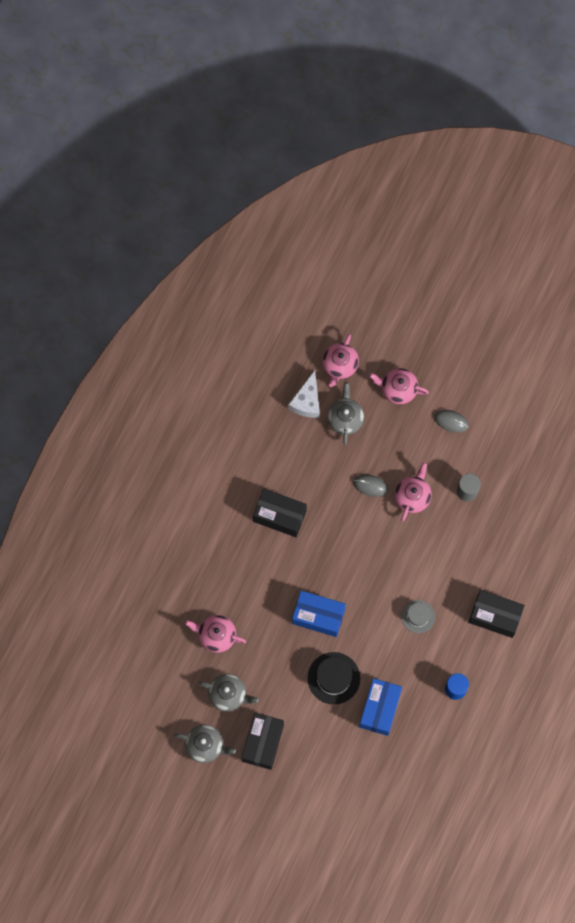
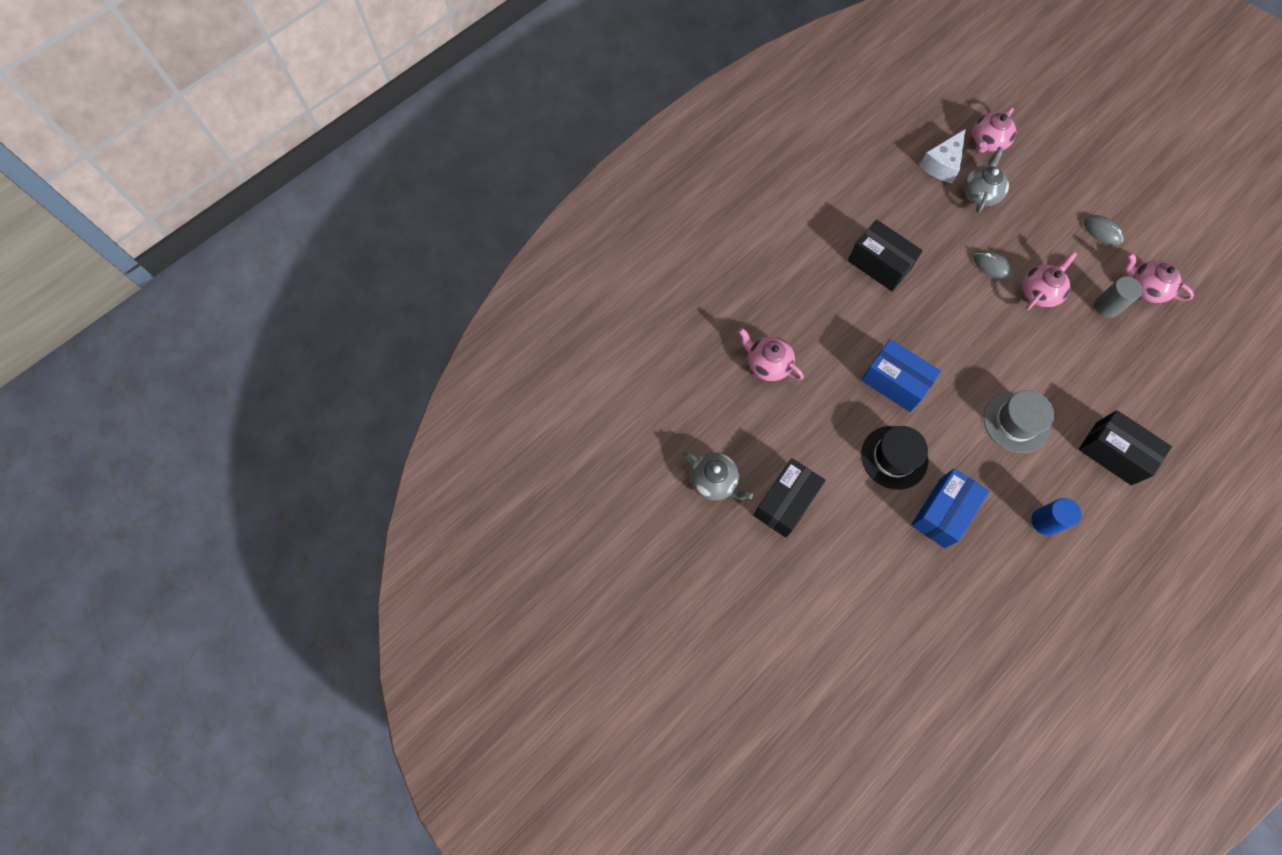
camera: 20 degrees right, 5 degrees down
grey teapot [198,674,259,711] -> none
pink teapot [369,368,429,404] -> pink teapot moved to [1124,252,1194,303]
grey hat [401,600,435,633] -> grey hat [984,390,1054,453], size x1.55

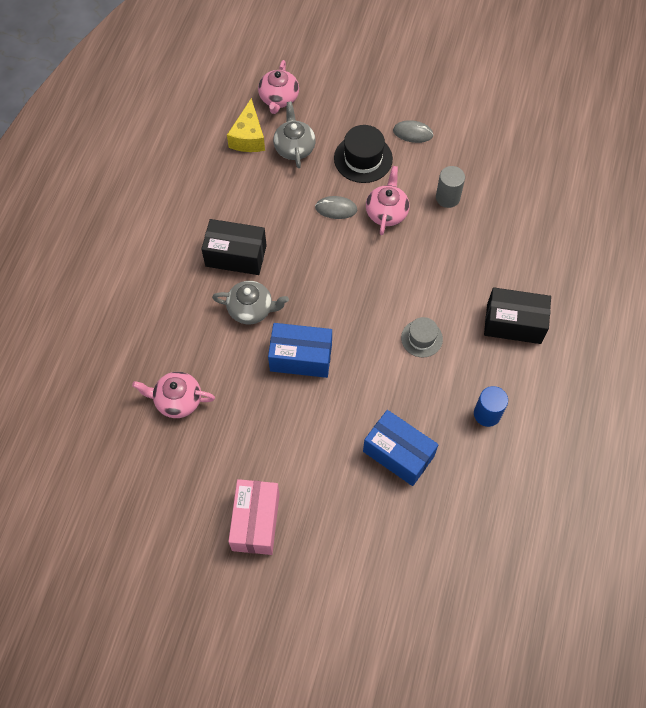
camera: 30 degrees left, 5 degrees down
grey teapot [683,452,753,501] -> grey teapot moved to [212,281,289,324]
black box [753,458,826,538] -> pink box [228,479,280,555]
black hat [861,426,928,490] -> black hat moved to [334,125,393,183]
blue box [911,468,990,548] -> blue box turned 60 degrees counterclockwise [363,410,438,486]
white cheese [920,130,965,183] -> yellow cheese [227,98,265,152]
grey hat [984,390,1054,453] -> grey hat [401,317,443,358], size x0.65
pink teapot [1124,252,1194,303] -> none

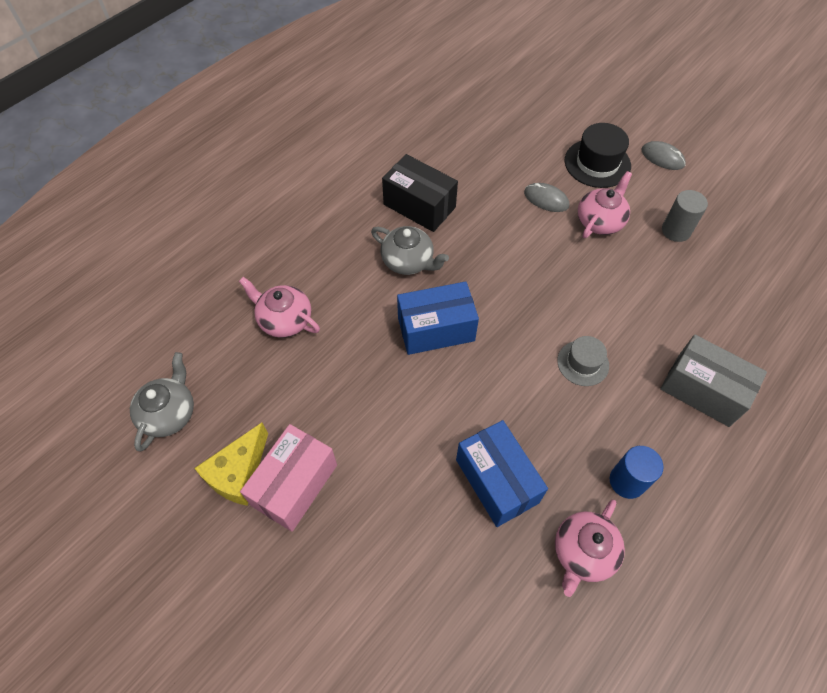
camera: 25 degrees right, 5 degrees down
yellow cheese [227,98,265,152] -> yellow cheese moved to [195,423,268,506]
pink teapot [258,60,299,114] -> pink teapot moved to [555,500,625,597]
blue box [268,323,332,378] -> blue box turned 45 degrees counterclockwise [397,281,479,355]
grey teapot [273,102,316,168] -> grey teapot moved to [130,352,194,451]
black box [484,287,551,344] -> grey box [660,335,767,427]

